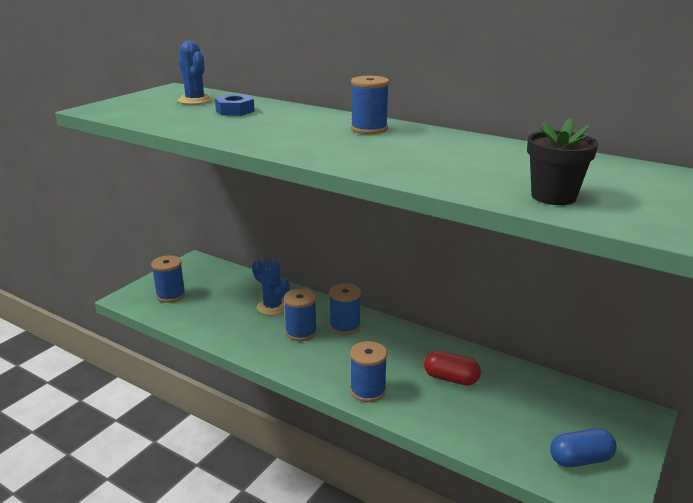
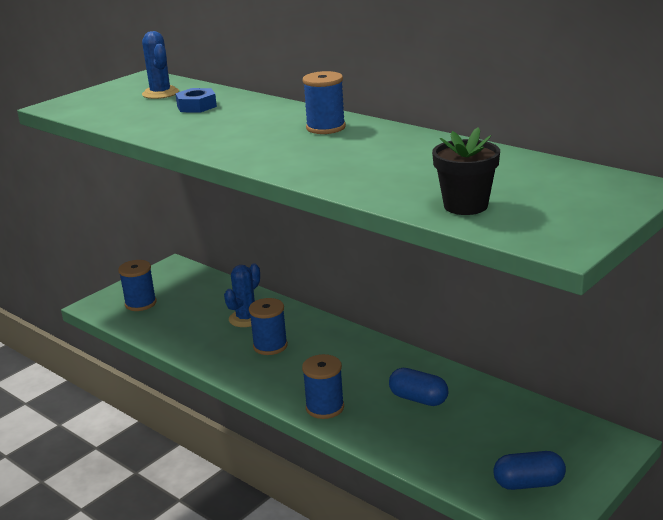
camera: 10 degrees right, 0 degrees up
blue cactus [252,259,290,315] -> blue cactus turned 75 degrees clockwise [224,263,260,327]
blue spool [329,283,361,335] -> none
red capsule [424,351,481,386] -> blue capsule [389,368,448,406]

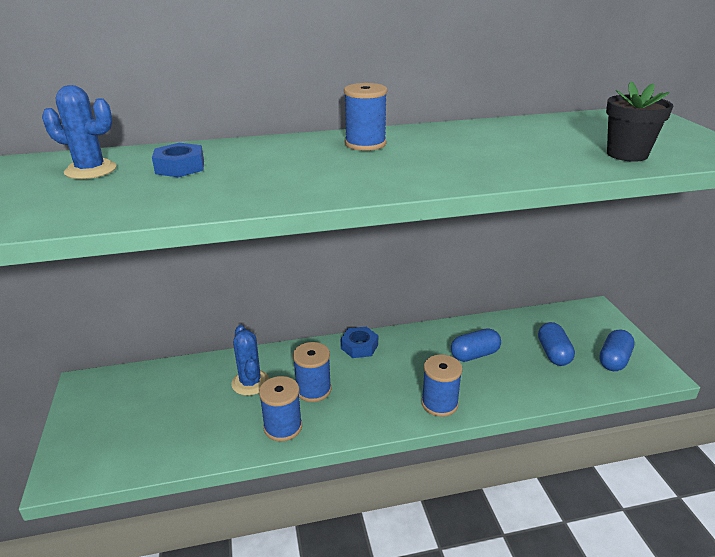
camera: 55 degrees left, 5 degrees up
blue spool [118,260,156,311] -> blue spool moved to [259,376,302,442]
none -> blue nut [341,327,378,358]
none -> blue capsule [538,322,575,366]

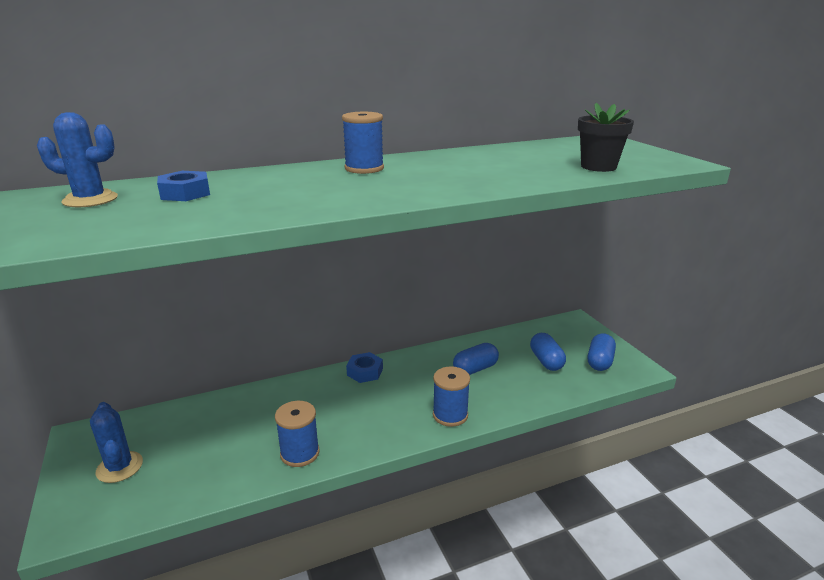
camera: 10 degrees left, 5 degrees down
blue cactus [231,325,269,396] -> blue cactus moved to [90,402,143,483]
blue spool [293,342,332,402] -> none

